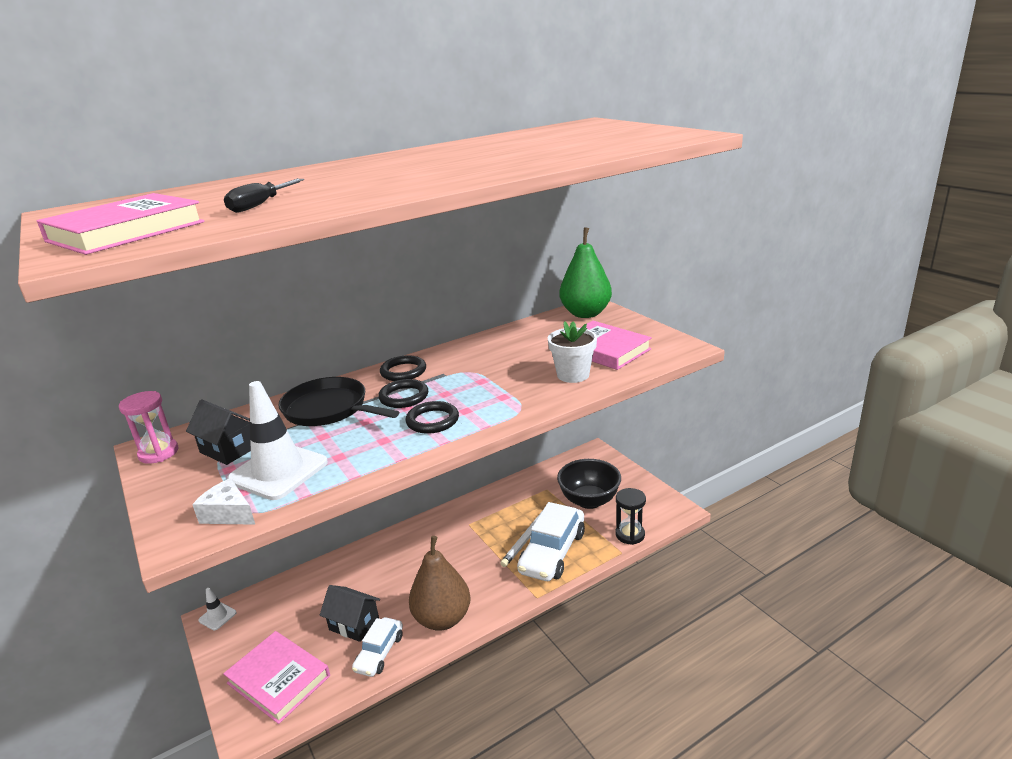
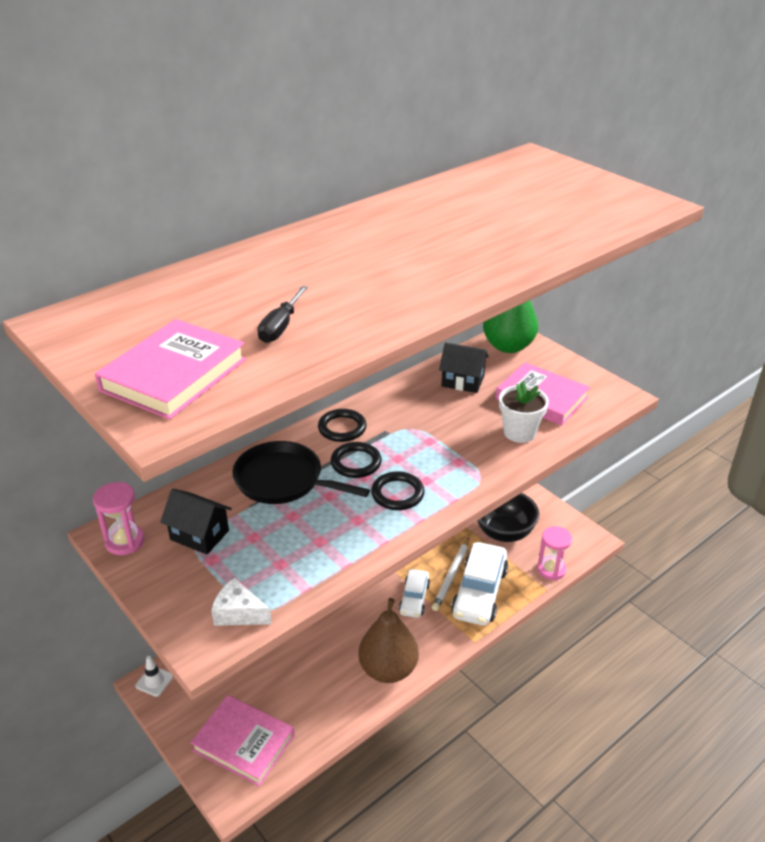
camera: 10 degrees left, 10 degrees up
white traffic cone [227,381,328,500] -> none
black house [320,585,380,642] -> black house moved to [439,342,489,393]
white car [352,617,403,677] -> white car moved to [399,569,430,618]
black hourglass [616,488,646,545] -> pink hourglass [537,526,572,580]

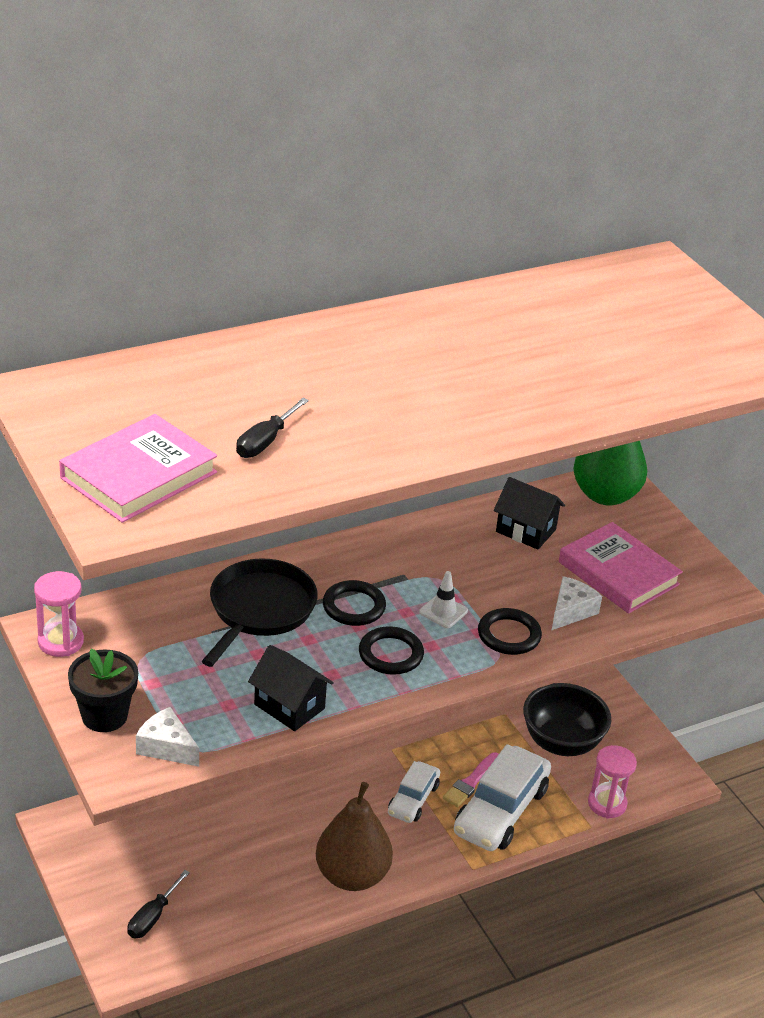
camera: 10 degrees right, 0 degrees up
white traffic cone [136,656,173,697] -> white traffic cone moved to [419,571,468,628]
black house [160,489,232,555] -> black house moved to [248,645,334,731]
pink book [190,695,294,787] -> black screwdriver [127,870,190,938]
black pan [232,441,370,504] -> black pan turned 75 degrees clockwise [202,559,318,667]
black ring [318,409,367,442] -> black ring moved to [478,608,542,655]
white pencil [432,538,469,611] -> pink brush [443,752,499,807]
white flower pot [499,381,549,443] -> white cheese [551,576,602,631]
none -> black flower pot [68,648,138,732]

